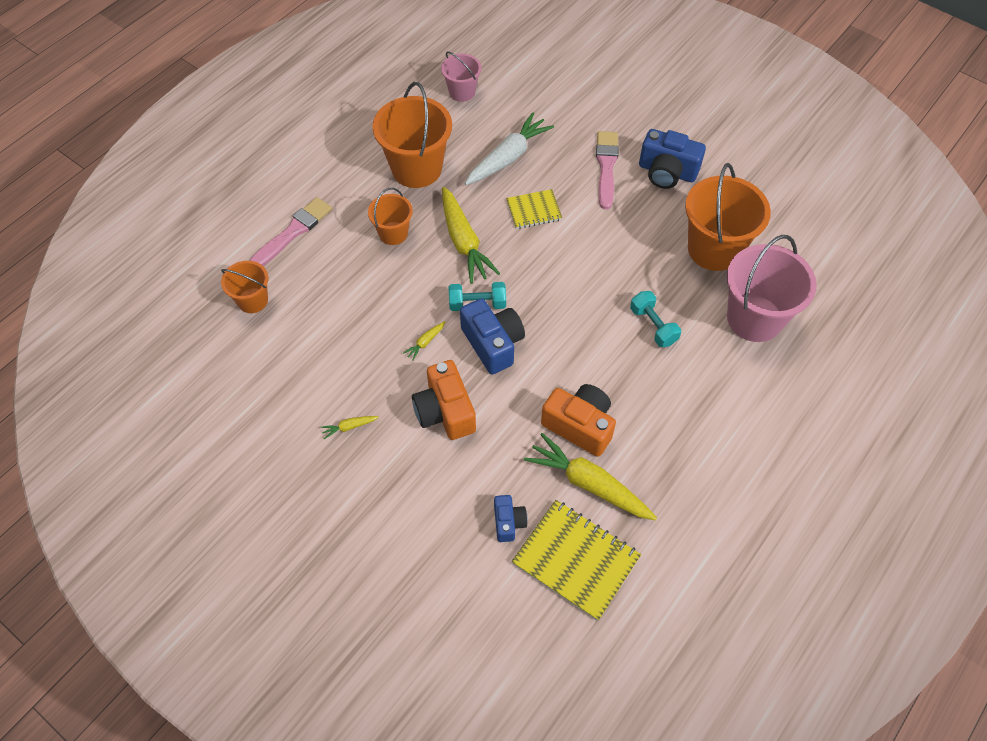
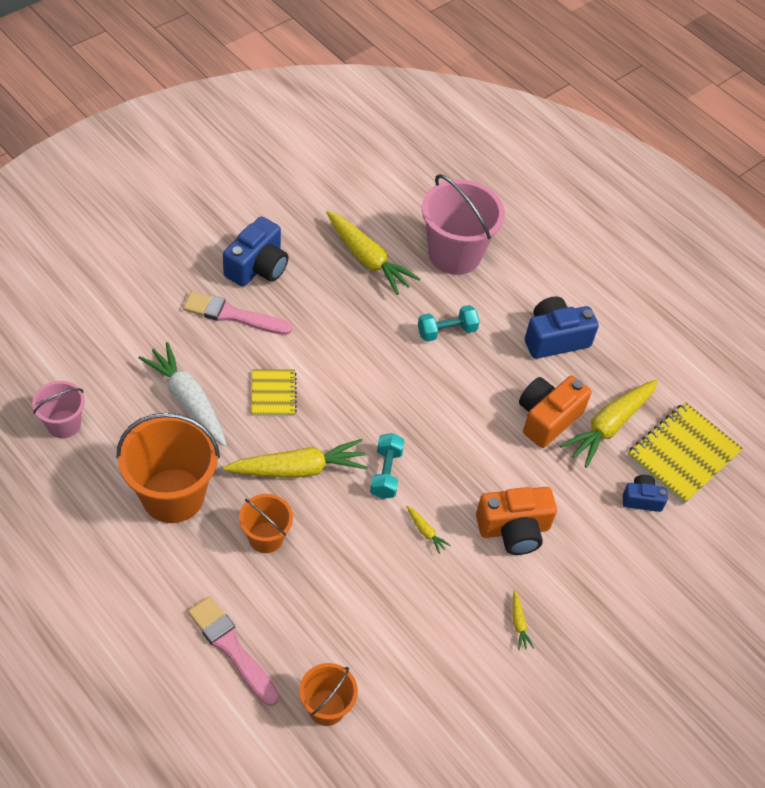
camera: 85 degrees left, 5 degrees down
blue camera [460,298,525,374] -> blue camera moved to [525,296,599,359]
orange bucket [685,163,771,271] -> yellow carrot [326,211,420,295]

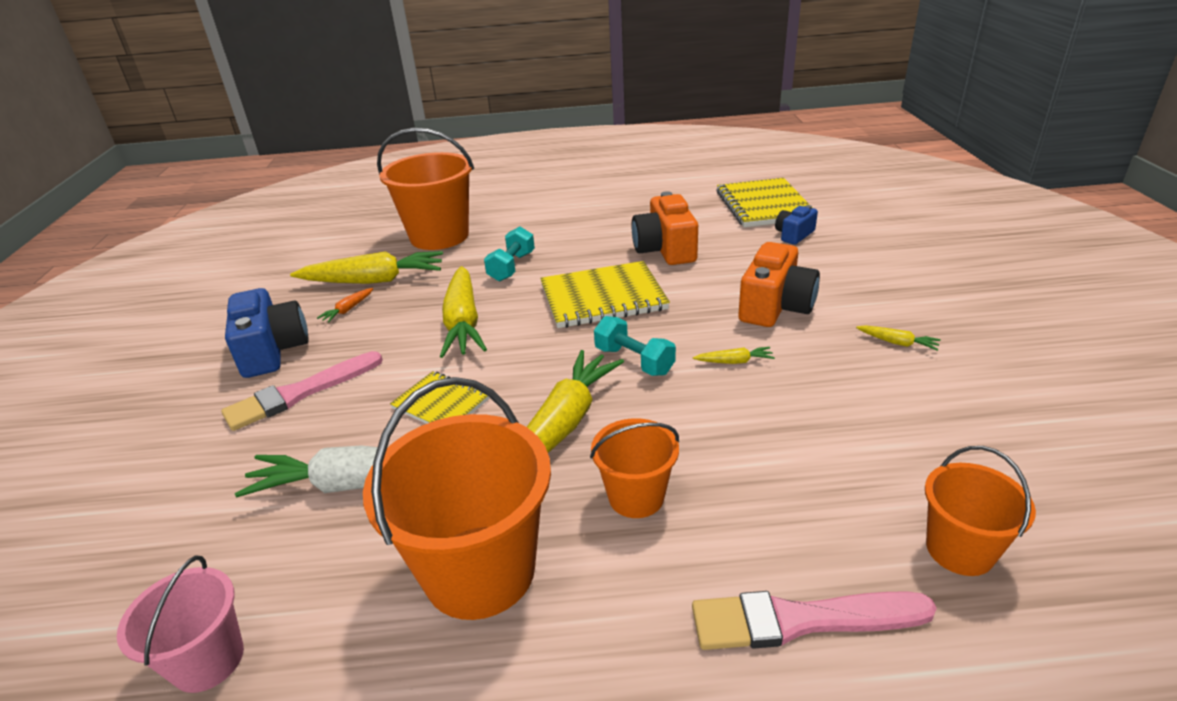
camera: 45 degrees left, 20 degrees down
pink bucket [422,174,505,275] -> orange bucket [377,128,474,250]
blue camera [525,296,599,359] -> none
yellow carrot [560,380,658,468] -> yellow carrot moved to [440,266,487,358]
none -> orange carrot [317,288,373,323]
none -> yellow notebook [540,261,670,328]

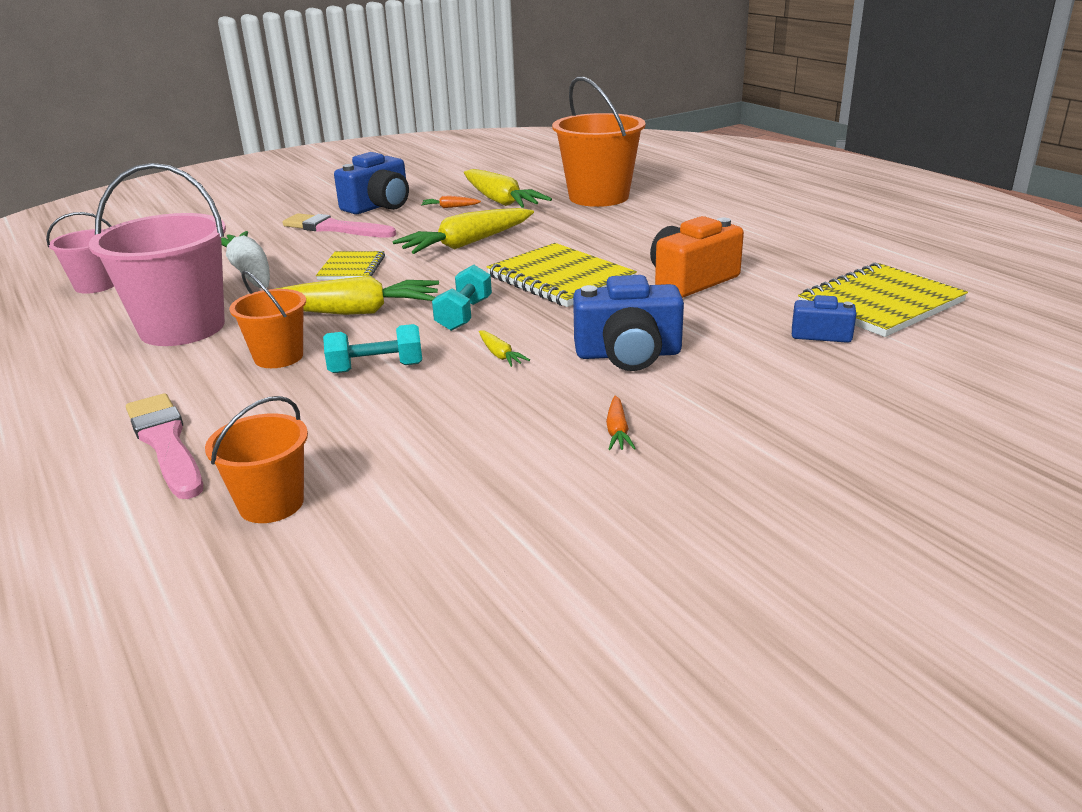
camera: 60 degrees right, 5 degrees down
orange bucket [363,377,551,620] -> pink bucket [89,163,226,346]
turquoise dumbbell [484,227,535,282] -> turquoise dumbbell moved to [323,324,422,373]
orange camera [738,242,820,327] -> blue camera [573,275,684,371]
yellow carrot [856,325,941,351] -> orange carrot [606,396,636,450]

